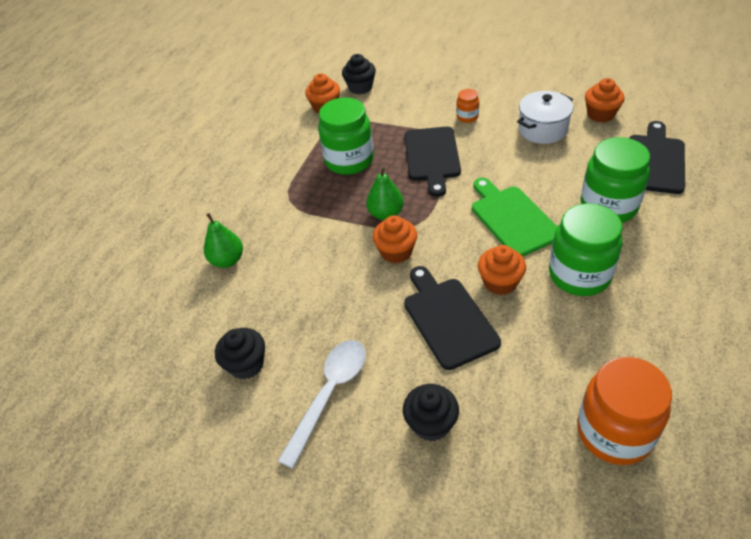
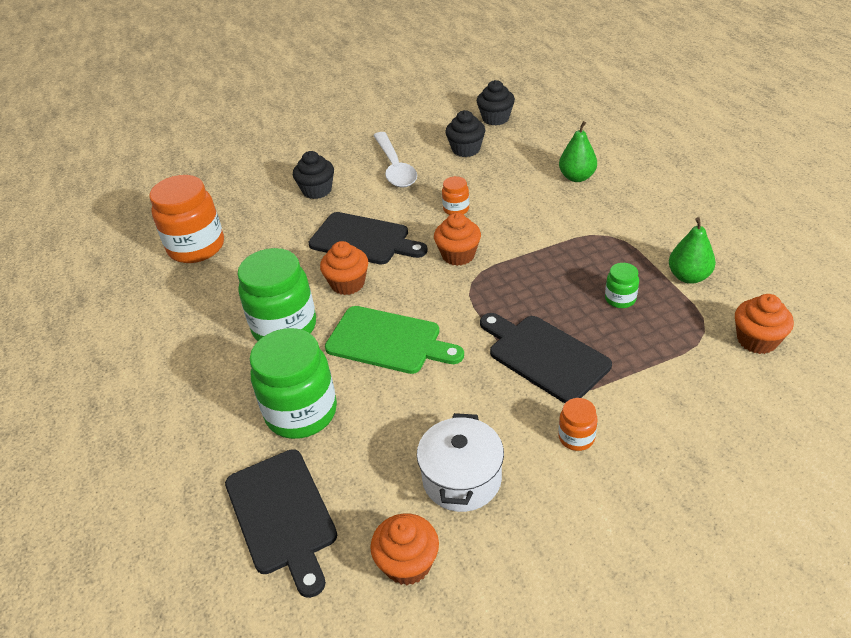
camera: 135 degrees right, 5 degrees down
green jar [318,98,374,175] -> green jar [605,263,639,308], size x0.46
black cupcake [342,54,376,94] -> black cupcake moved to [477,80,515,125]
green pear [366,167,404,220] -> green pear moved to [669,217,716,284]
none -> orange jar [442,176,469,215]

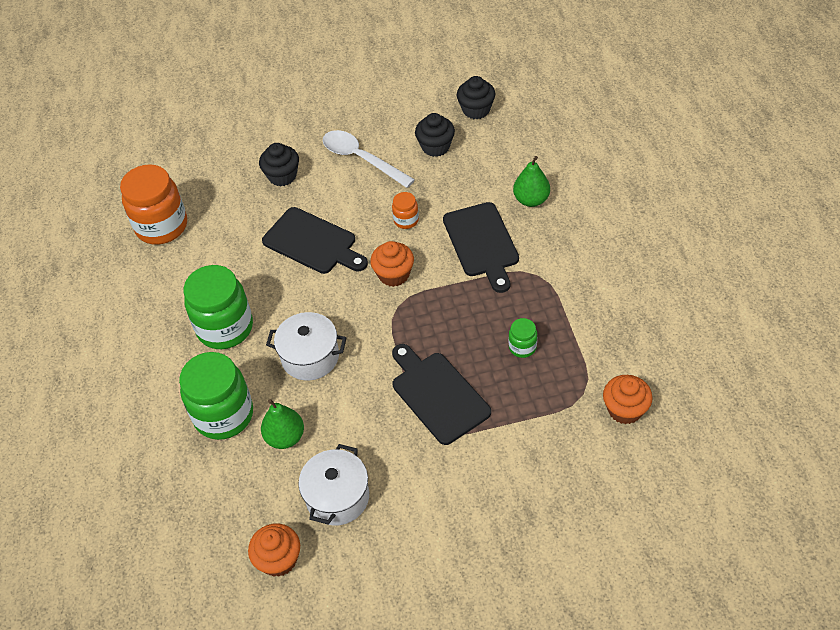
camera: 10 degrees right, 10 degrees up
black cutting board [225,449,337,598] -> black cutting board moved to [443,202,519,293]
orange cupcake [320,241,368,295] -> none
green cutting board [325,306,464,374] -> white pot [266,312,346,381]
white spoon [373,132,417,188] -> white spoon turned 135 degrees clockwise [323,130,415,188]
orange jar [558,398,598,451] -> none
green pear [669,217,716,284] -> green pear moved to [261,399,304,449]

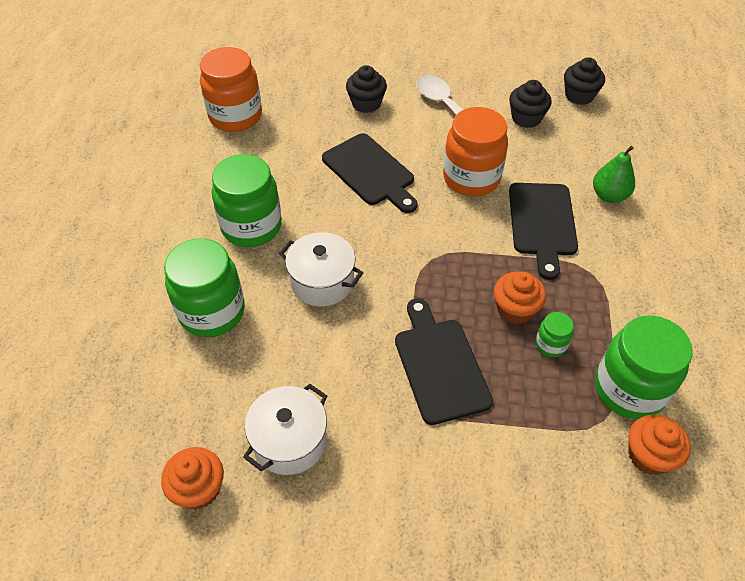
camera: 15 degrees right, 0 degrees up
green pear [261,399,304,449] -> none
orange cupcake [370,241,414,287] -> orange cupcake moved to [494,272,546,325]
orange jar [392,192,419,229] -> orange jar [443,107,508,196], size x2.15
none -> green jar [595,315,693,419]

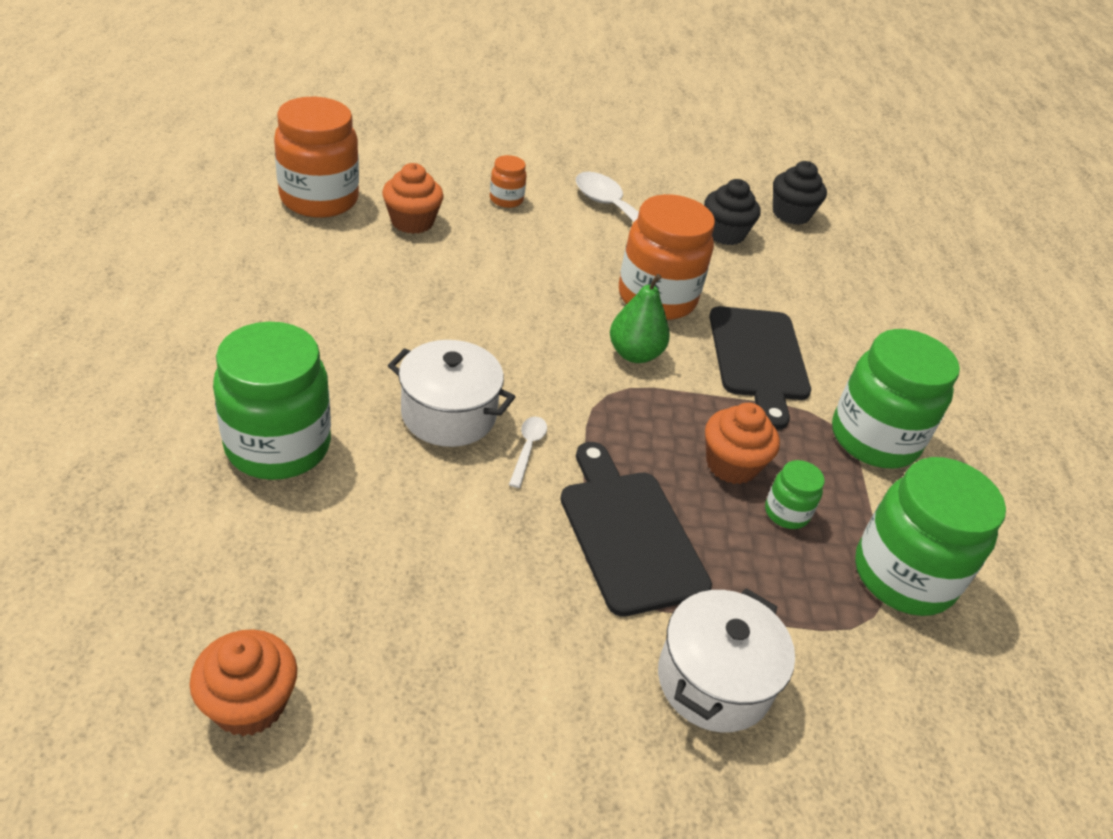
camera: 10 degrees left, 10 degrees down
green jar [212,154,282,247] -> green jar moved to [832,329,960,469]
white pot [243,384,327,475] -> white pot moved to [658,588,795,733]
black cutting board [322,133,418,213] -> none
black cupcake [346,65,387,113] -> orange jar [490,155,527,208]
green pear [593,146,635,203] -> green pear moved to [610,274,670,363]
orange cupcake [628,414,691,475] -> orange cupcake moved to [382,163,444,234]
none -> white spoon [509,416,547,488]

